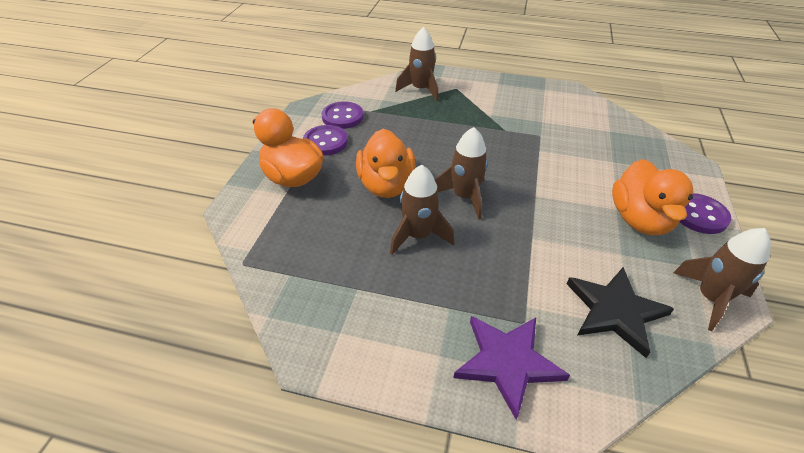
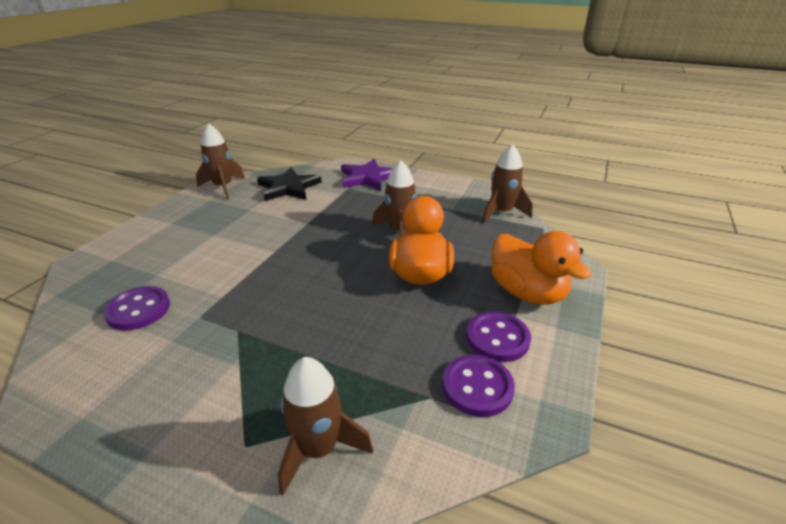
camera: 170 degrees left, 10 degrees down
brown rocket [435,127,488,219] -> brown rocket moved to [482,144,533,223]
orange duck [612,159,693,235] -> none
purple button [680,193,731,234] -> purple button moved to [103,286,170,331]

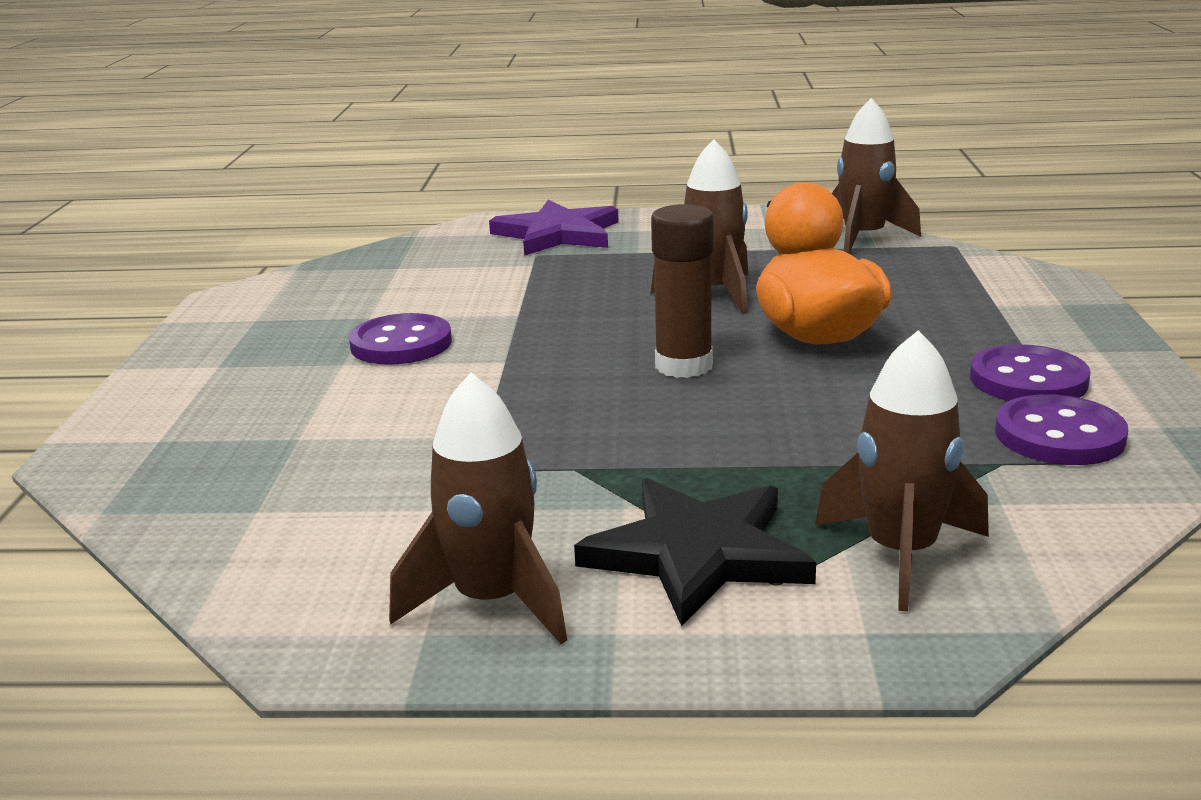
camera: 20 degrees left, 10 degrees down
purple button [103,286,170,331] -> purple button moved to [349,313,452,365]
brown rocket [196,123,245,199] -> brown rocket moved to [389,373,567,644]
black star [257,168,322,201] -> black star moved to [574,478,816,627]
orange duck [491,231,592,305] -> none
none -> brown glue stick [651,204,714,378]

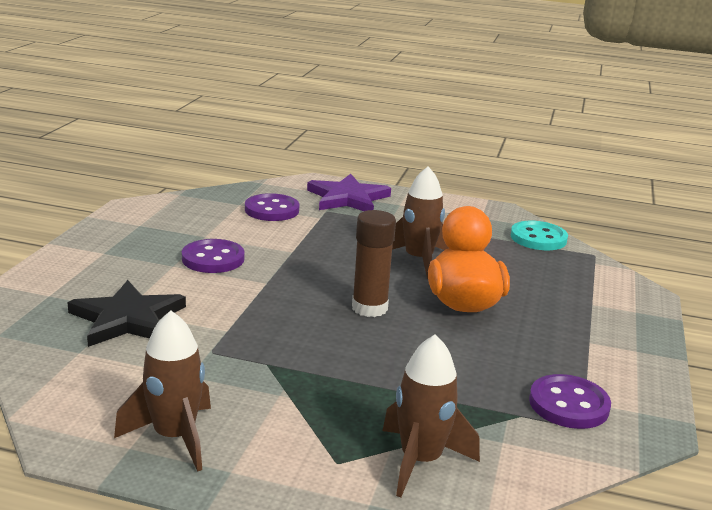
camera: 10 degrees right, 0 degrees up
black star [574,478,816,627] -> black star moved to [67,280,186,347]
brown rocket [832,98,921,254] -> turquoise button [511,221,568,250]
purple button [970,344,1091,401] -> purple button moved to [245,193,299,221]

